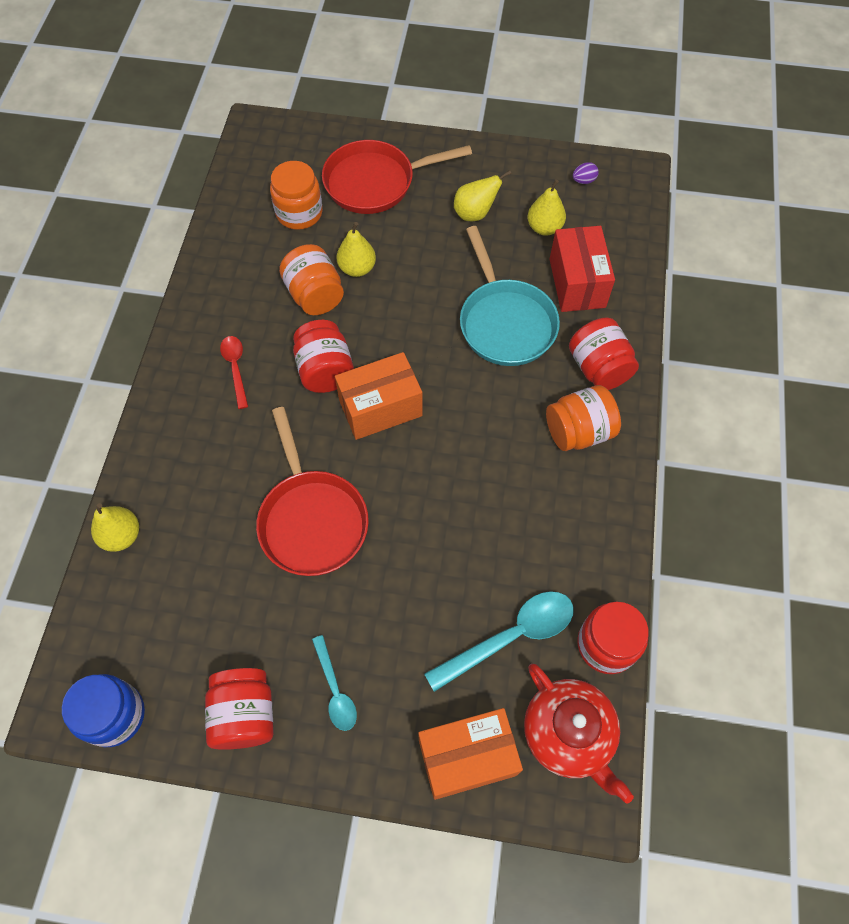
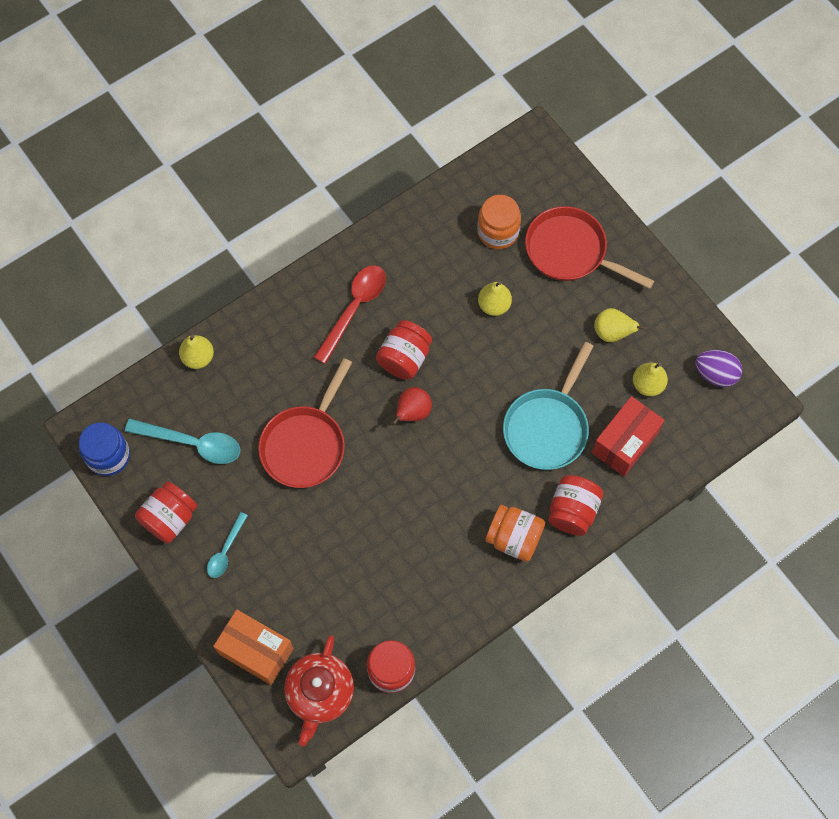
camera: 45 degrees right, 5 degrees up
red spoon [220,336,248,409] -> red spoon [314,265,386,364], size x1.70
orange jar [279,244,344,315] -> none
orange box [335,352,423,440] -> red pear [392,387,432,425]
turquoise spoon [424,591,574,692] -> turquoise spoon moved to [125,419,241,464]
purple egg [573,162,599,184] -> purple egg [695,350,742,387], size x1.87

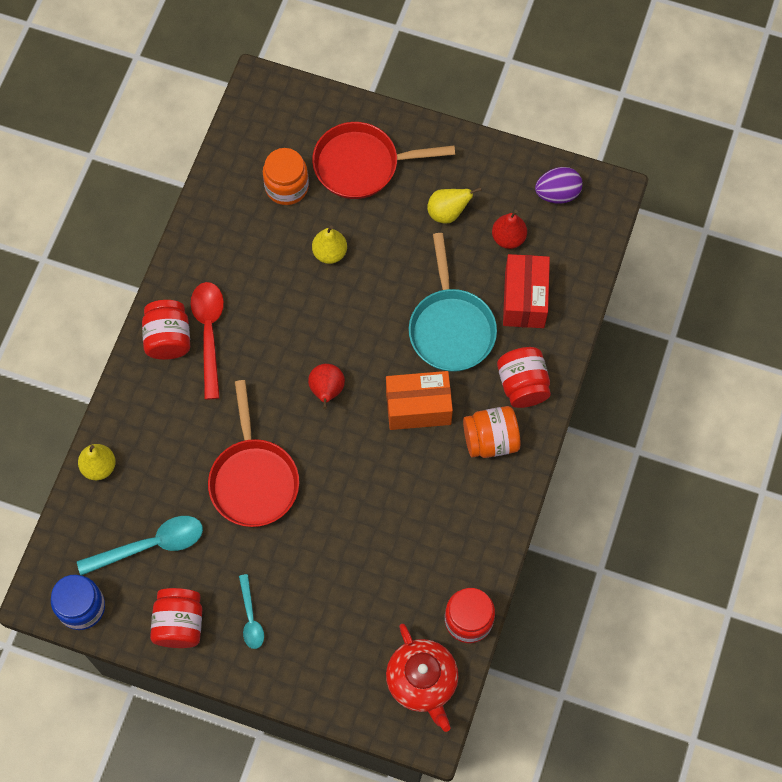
camera: 35 degrees left, 0 degrees up
orange box [213,610,294,685] -> orange box moved to [386,371,453,430]
red jar [376,320,432,380] -> red jar moved to [142,300,190,360]
yellow pear [633,362,668,396] -> red pear [492,210,527,249]

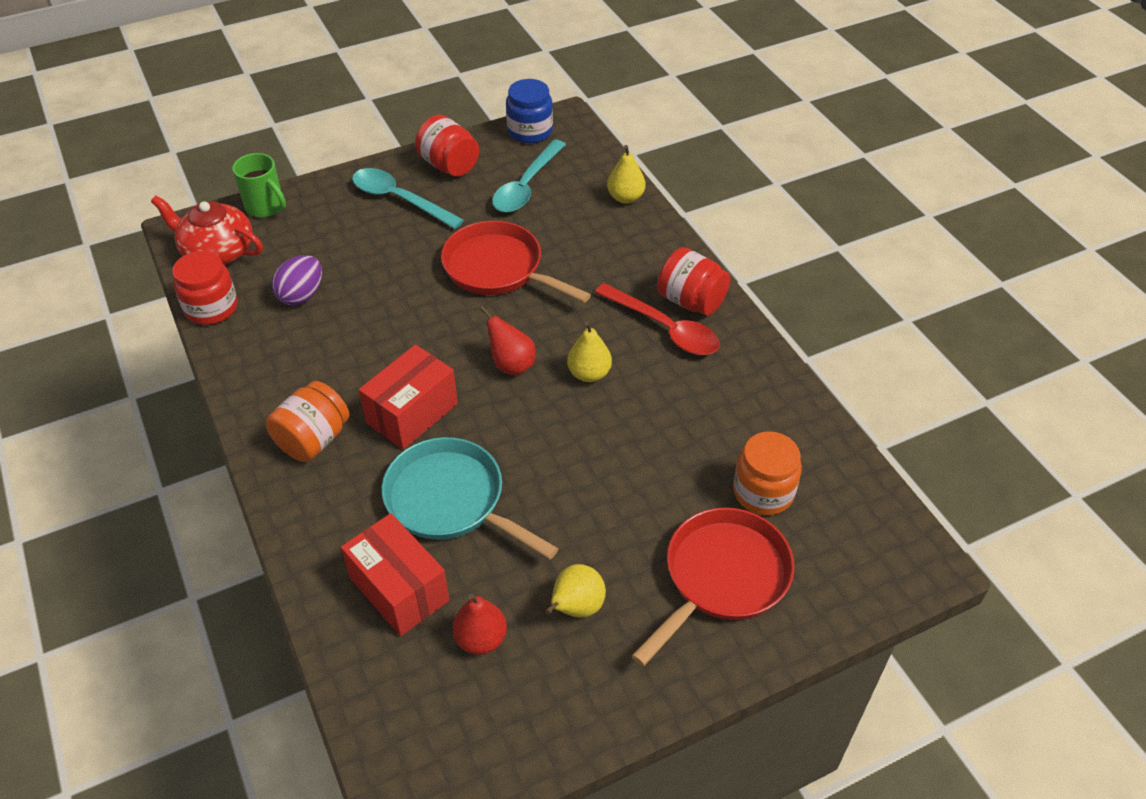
camera: 135 degrees right, 20 degrees down
turquoise spoon [239,574,264,649] -> turquoise spoon [352,168,464,229], size x1.70
yellow pear [312,225,347,264] -> yellow pear moved to [567,321,612,382]
orange box [386,371,453,430] -> red box [359,344,458,450]
red jar [497,347,551,408] -> none
purple egg [535,167,583,203] -> purple egg moved to [271,255,322,306]
none -> green mug [232,153,286,217]

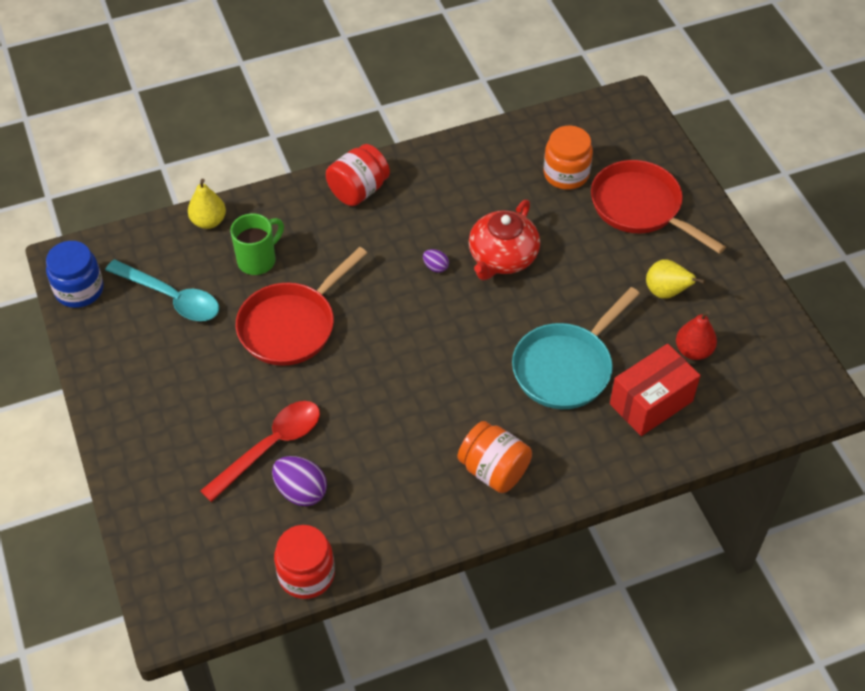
camera: 85 degrees left, 5 degrees up
red teapot [151,196,263,265] -> red teapot moved to [469,200,540,281]
green mug [232,153,286,217] -> green mug moved to [230,213,284,275]
turquoise spoon [352,168,464,229] -> none
red box [359,344,458,450] -> none
red jar [415,115,479,177] -> none
red pear [480,306,536,375] -> none
yellow pear [567,321,612,382] -> purple egg [423,249,449,273]
red spoon [594,283,720,355] -> red spoon moved to [200,401,320,502]

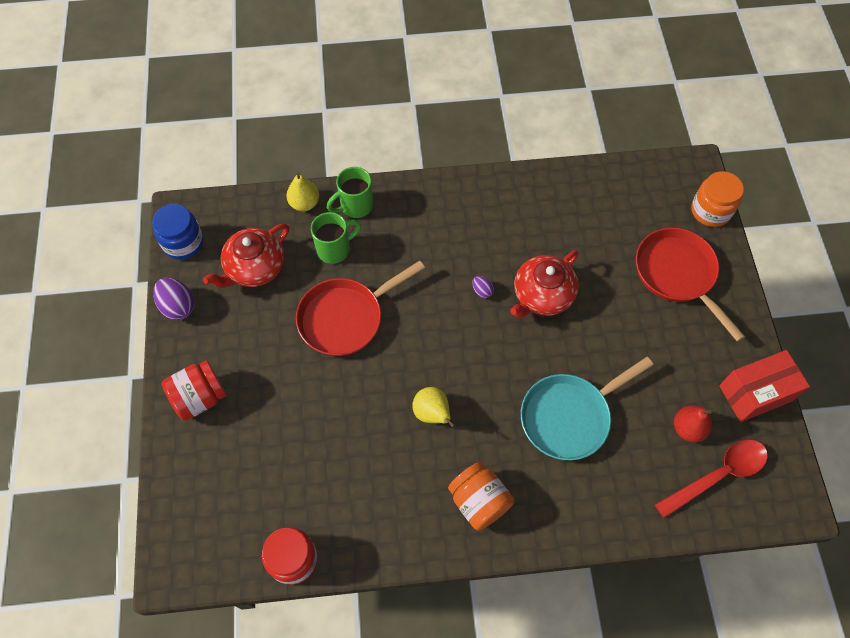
camera: 15 degrees right, 10 degrees up
turquoise spoon [105,259,219,321] -> red teapot [203,224,289,288]
red spoon [200,401,320,502] -> red spoon moved to [655,440,768,518]
purple egg [272,456,327,506] -> purple egg moved to [153,278,195,320]
red jar [326,144,390,206] -> red jar moved to [162,360,226,421]
orange jar [544,126,593,190] -> orange jar moved to [691,171,744,227]
red box [610,344,700,436] -> red box moved to [719,350,810,422]
yellow pear [646,260,705,299] -> yellow pear moved to [412,387,456,428]
none -> green mug [327,167,373,218]

